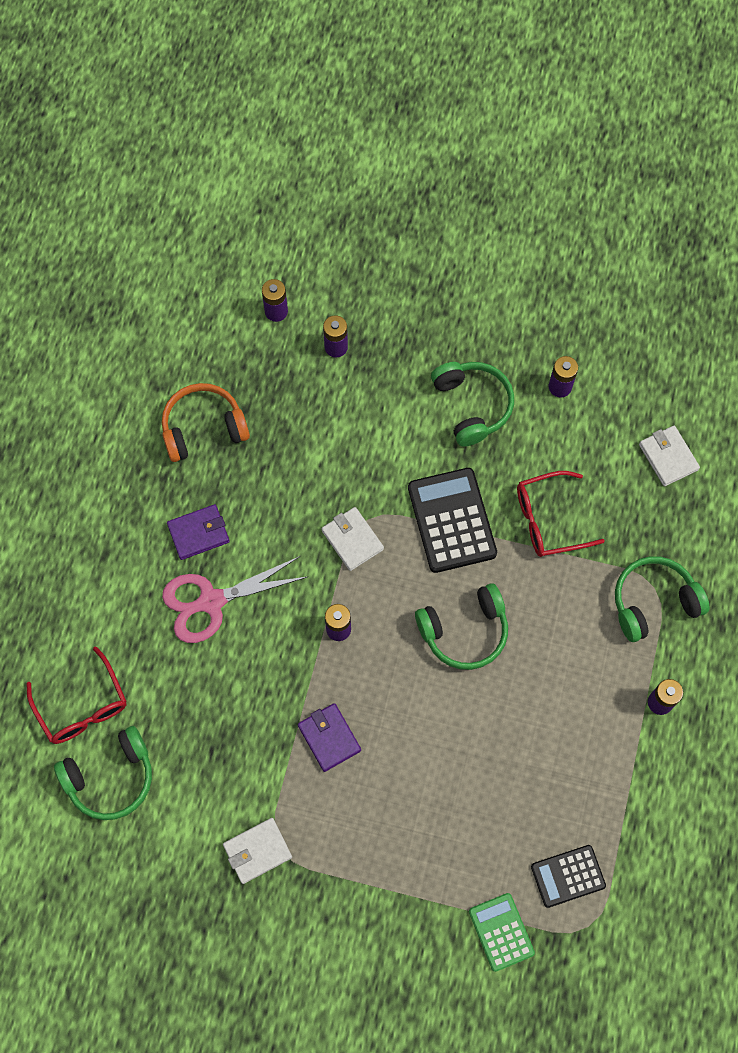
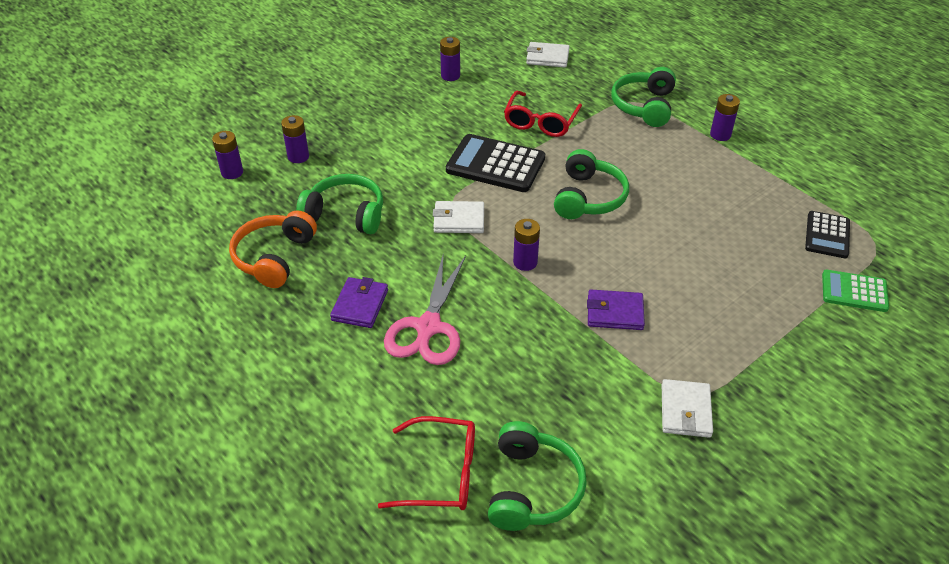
camera: 55 degrees left, 25 degrees down
green headphones [431,362,514,446] -> green headphones moved to [296,174,383,234]

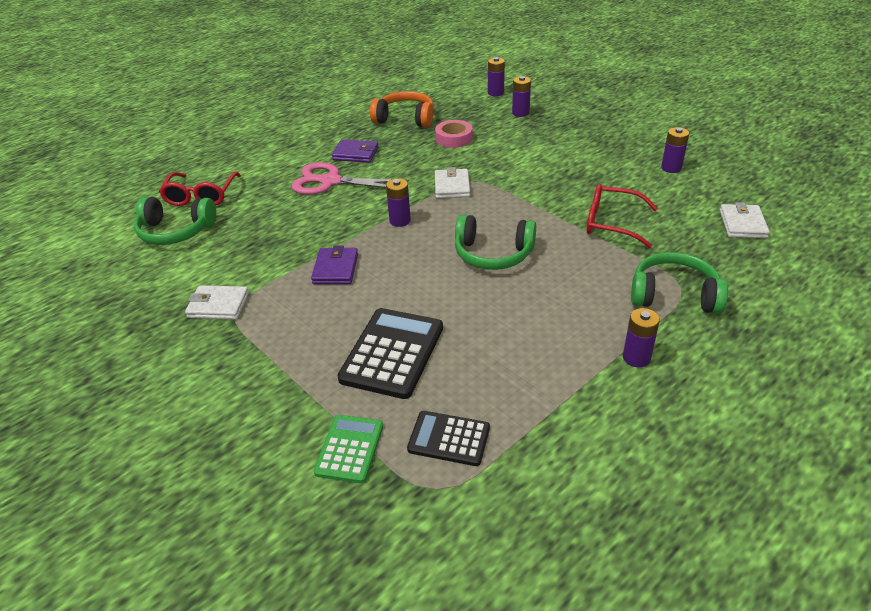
camera: 90 degrees right, 5 degrees down
green headphones [296,174,383,234] -> pink tape [435,120,473,148]
black calculator [446,134,545,192] -> black calculator moved to [337,308,443,399]

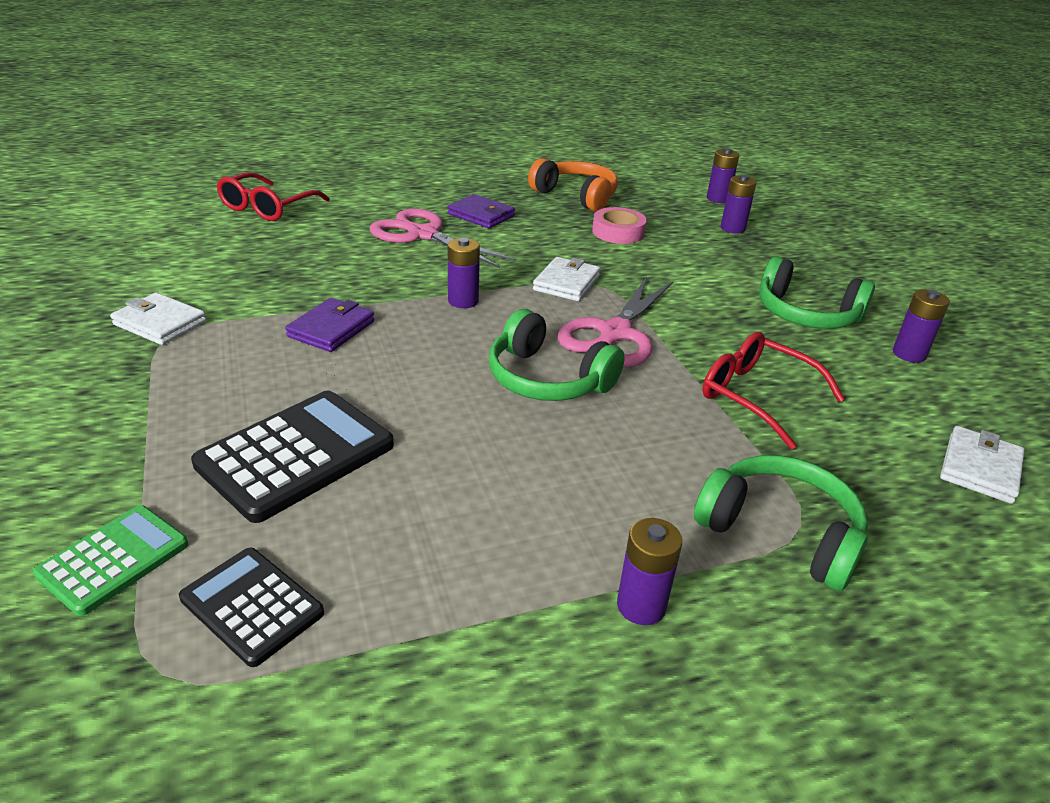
camera: 20 degrees right, 5 degrees down
green headphones [134,197,216,245] -> green headphones moved to [759,256,875,329]
none -> pink scissors [558,277,673,367]

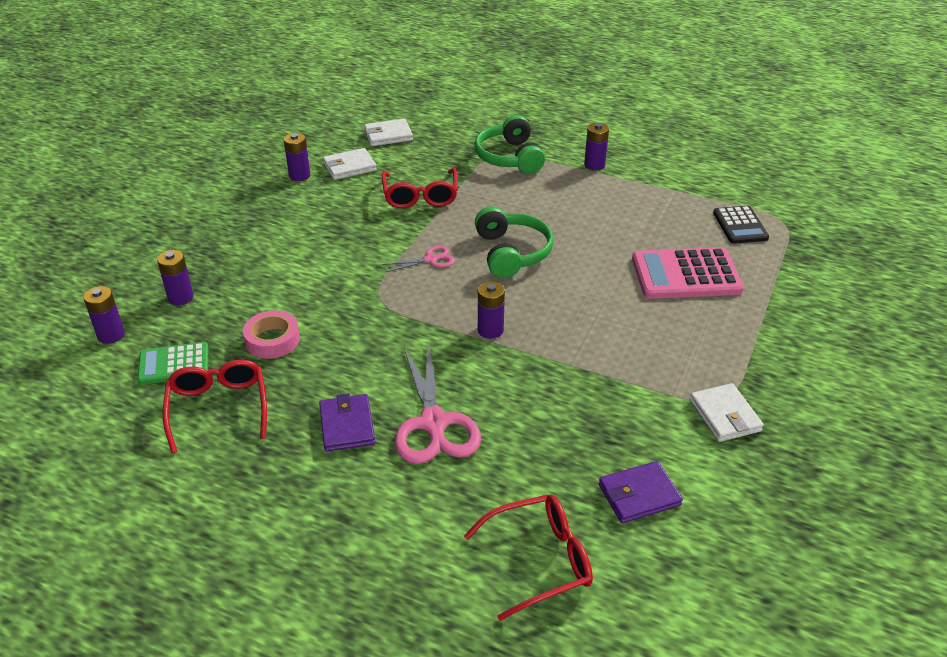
camera: 135 degrees left, 5 degrees up
green calculator [33,505,189,616] -> green calculator moved to [137,342,208,385]
black calculator [191,391,394,523] -> pink calculator [632,247,744,299]
purple wallet [285,298,374,352] -> purple wallet moved to [599,461,683,523]
orange headphones [528,158,618,212] -> red glasses [163,360,267,453]
white wallet [533,257,600,301] -> white wallet moved to [323,148,377,180]
pink scissors [558,277,673,367] -> pink scissors [383,246,455,272], size x0.50
green headphones [759,256,875,329] -> none

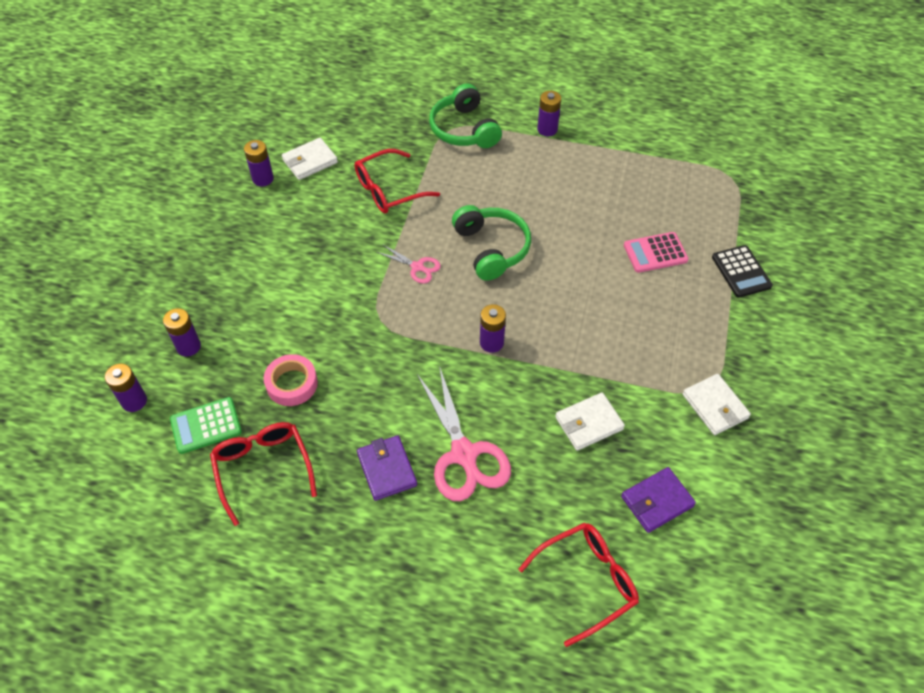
camera: 10 degrees left, 15 degrees up
white wallet [364,119,413,146] -> white wallet moved to [555,392,625,451]
red glasses [382,168,458,208] -> red glasses turned 75 degrees clockwise [355,149,440,213]
pink scissors [383,246,455,272] -> pink scissors turned 60 degrees clockwise [377,244,441,284]
pink calculator [632,247,744,299] -> pink calculator [624,232,689,273], size x0.61
black calculator [713,206,769,244] -> black calculator moved to [712,245,773,298]

